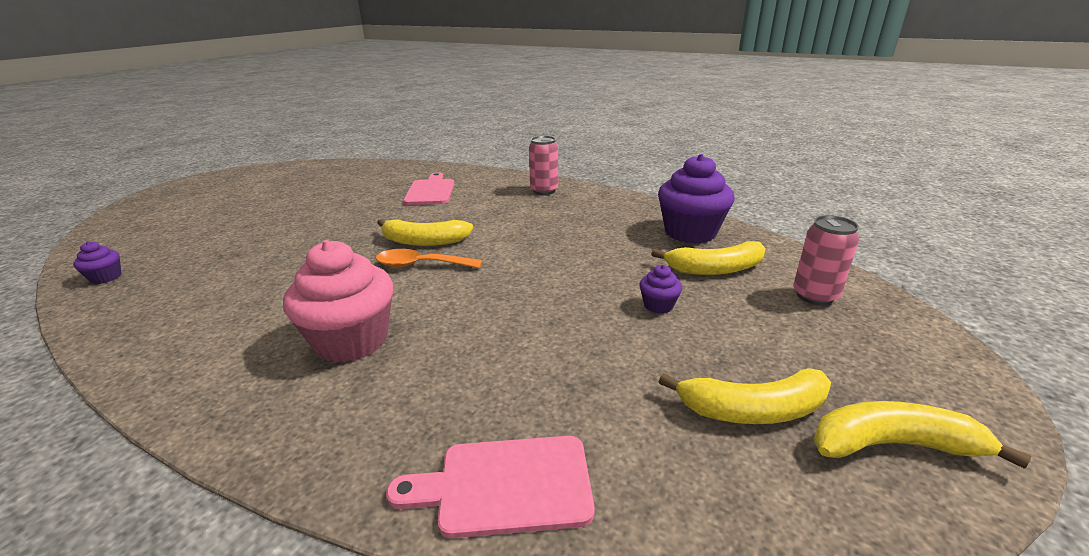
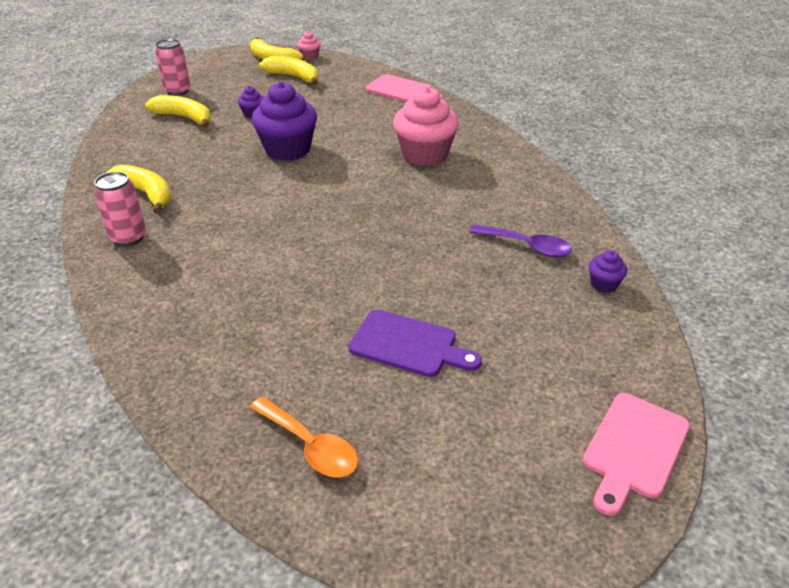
camera: 145 degrees left, 10 degrees up
orange spoon [376,249,482,268] -> orange spoon moved to [250,397,358,478]
yellow banana [377,219,473,246] -> yellow banana moved to [106,164,172,214]
pink cutting board [403,172,454,205] -> pink cutting board moved to [583,393,690,516]
purple cupcake [658,154,735,244] -> purple cupcake moved to [252,82,317,161]
none -> pink cupcake [298,31,321,60]
none -> purple cutting board [349,309,482,377]
none -> purple spoon [470,225,572,257]

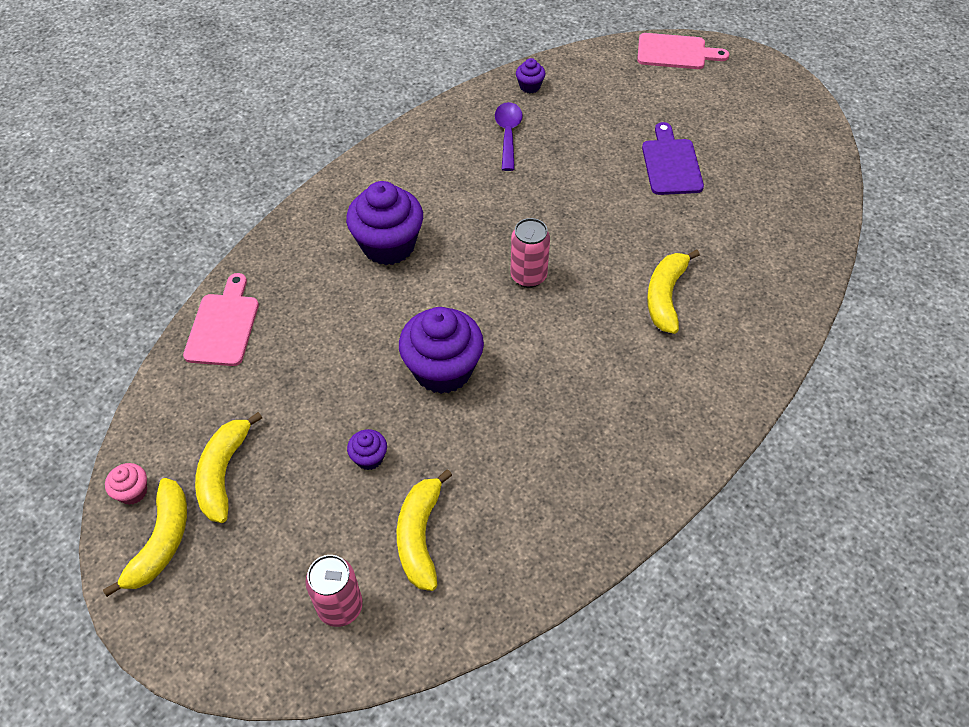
camera: 115 degrees left, 15 degrees up
pink can [94,172,146,247] -> pink can moved to [511,218,550,288]
yellow banana [106,164,172,214] -> yellow banana moved to [647,249,700,334]
orange spoon [250,397,358,478] -> none
pink cupcake [393,86,459,166] -> purple cupcake [346,181,423,265]

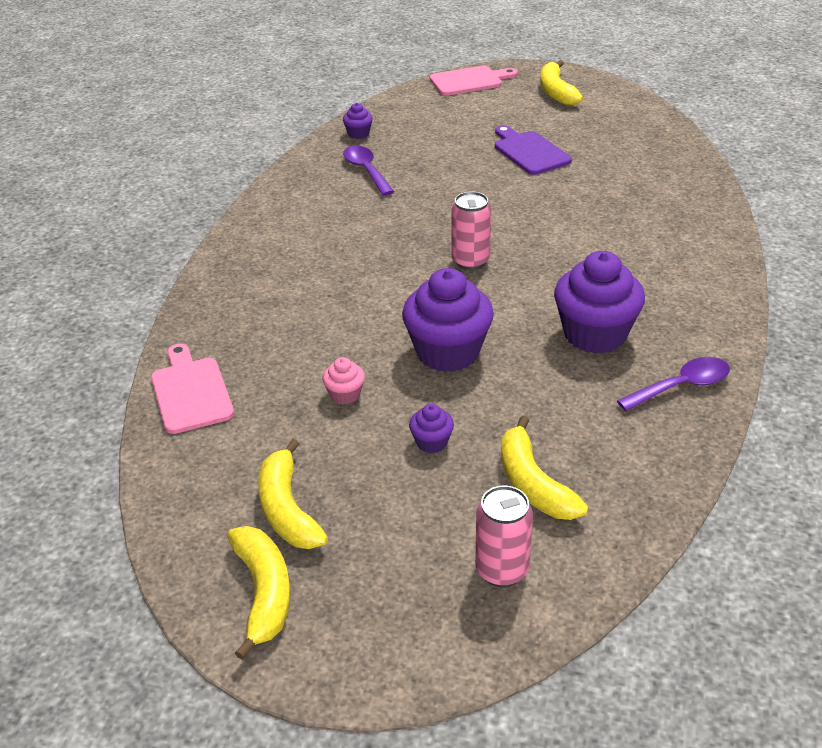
camera: 25 degrees left, 15 degrees down
pink cupcake [105,463,147,505] -> pink cupcake moved to [323,357,365,405]
purple cupcake [346,181,423,265] -> purple cupcake moved to [554,251,645,354]
yellow banana [647,249,700,334] -> yellow banana moved to [540,60,583,105]
none -> purple spoon [617,357,730,411]

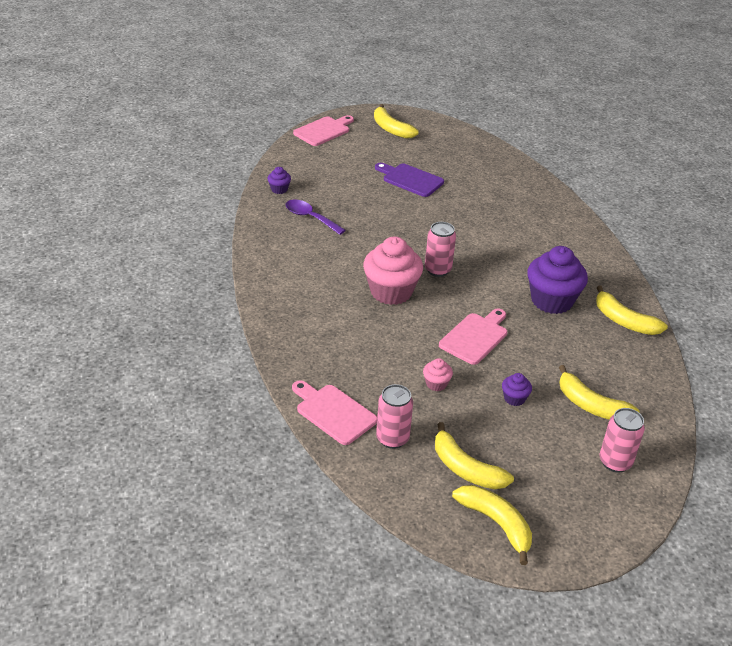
camera: 30 degrees left, 0 degrees up
purple cupcake [402,268,494,372] -> pink cutting board [439,308,507,365]
purple spoon [617,357,730,411] -> yellow banana [596,285,668,335]
none -> pink cupcake [363,237,423,305]
none -> pink can [376,384,413,449]

